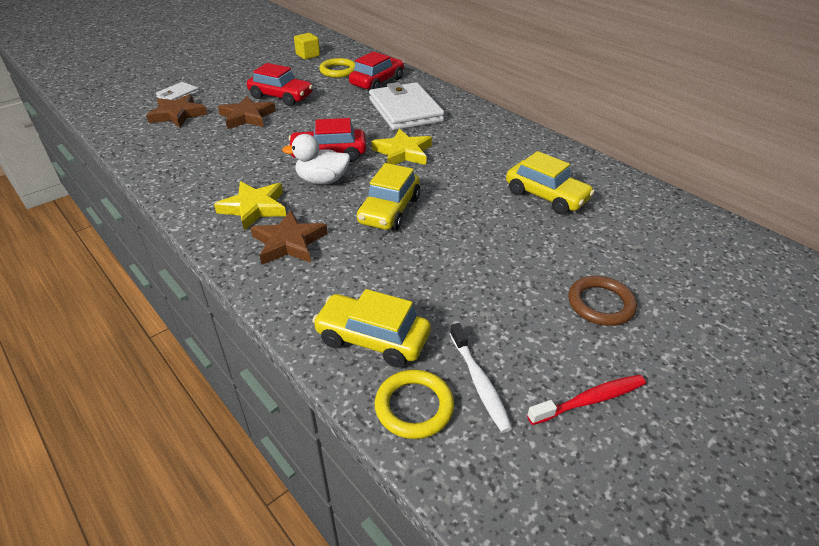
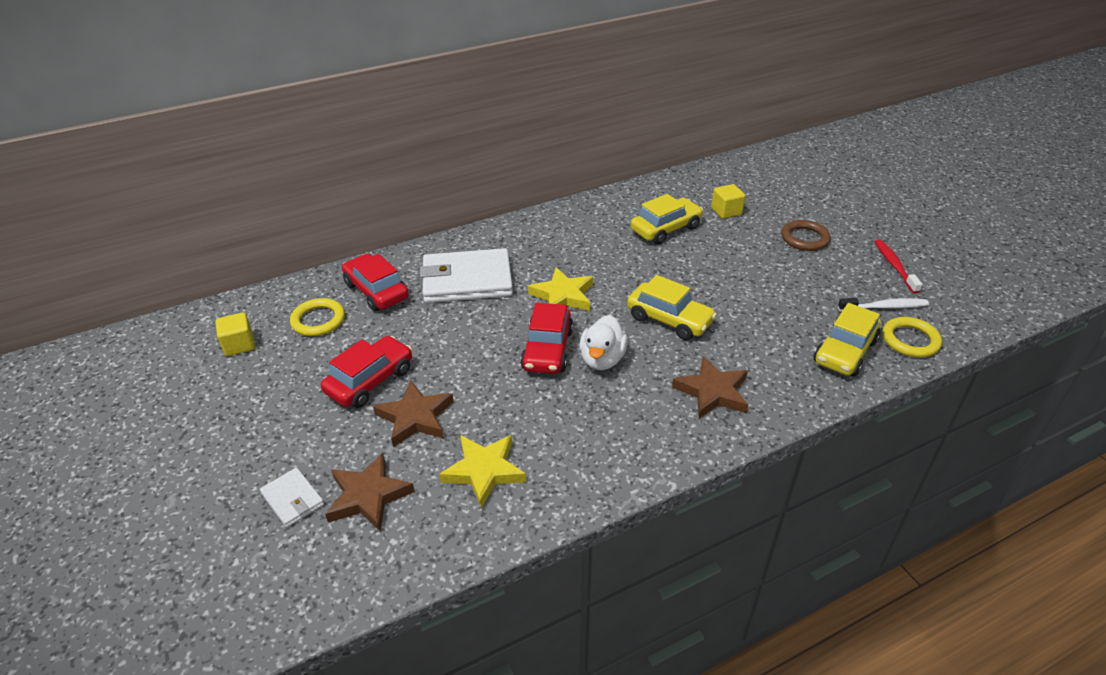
camera: 75 degrees left, 0 degrees up
yellow star [214,181,286,230] -> yellow star moved to [439,435,526,508]
none -> yellow cube [711,184,745,219]

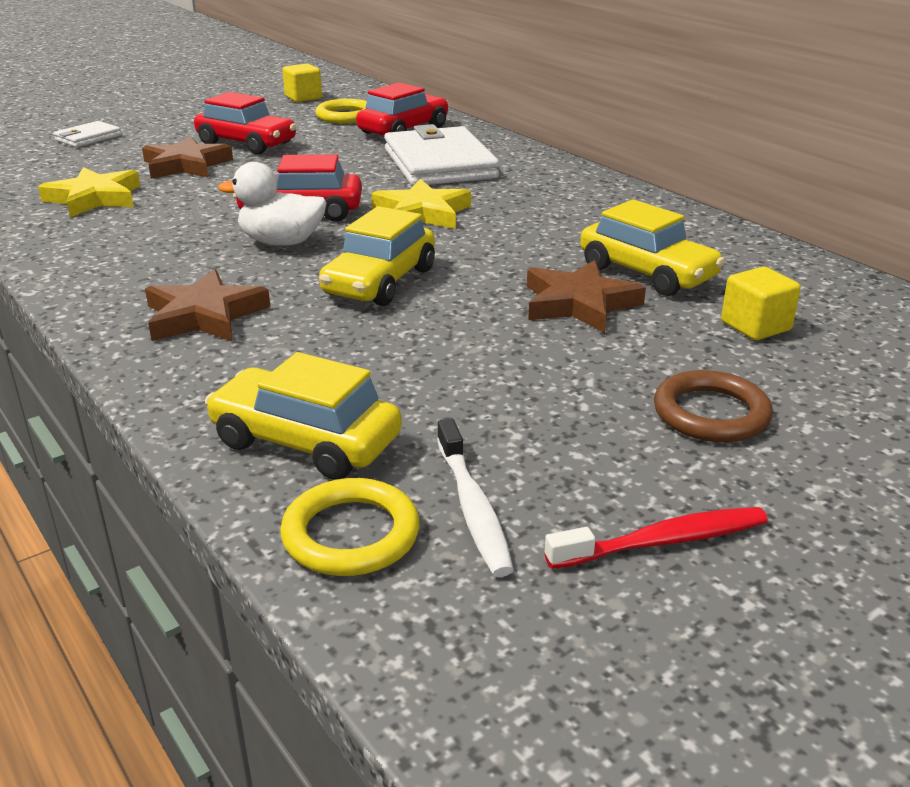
camera: 80 degrees right, 10 degrees down
brown star [325,453,415,531] -> brown star moved to [527,260,646,333]

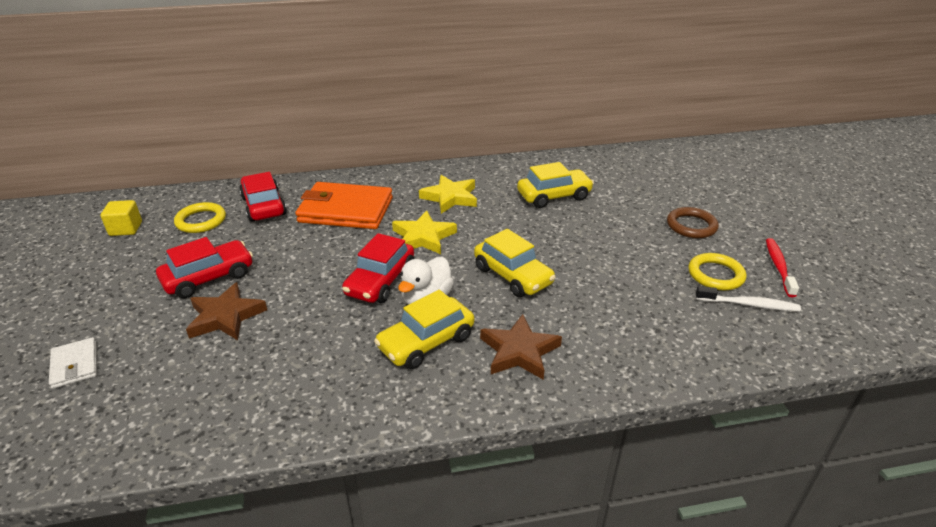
camera: 65 degrees left, 5 degrees up
yellow star [38,167,140,217] -> yellow star moved to [419,175,477,214]
yellow car [205,352,402,480] -> yellow car moved to [374,290,474,369]
yellow ring [280,478,420,576] -> yellow ring moved to [688,253,746,290]
white wallet [384,124,499,186] -> orange wallet [295,182,393,229]
brown star [527,260,646,333] -> none
yellow cube [721,267,801,340] -> none

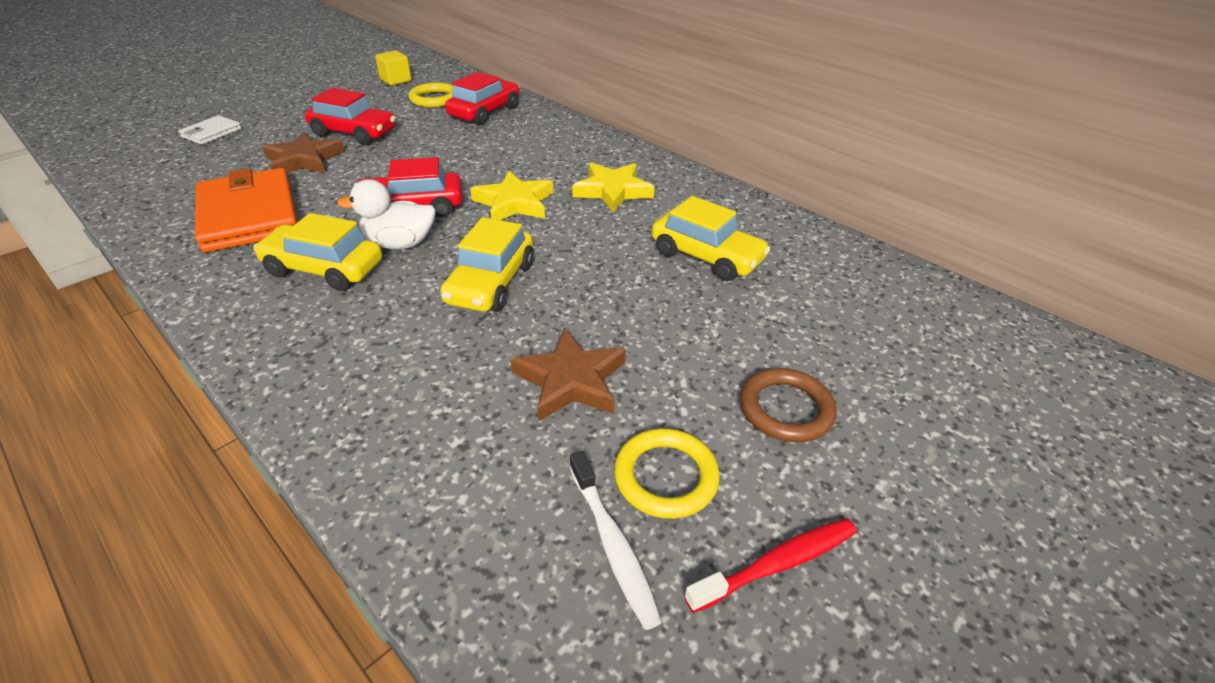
camera: 55 degrees right, 5 degrees up
orange wallet [295,182,393,229] -> orange wallet moved to [195,168,298,252]
brown star [480,314,562,380] -> brown star moved to [510,328,626,422]

